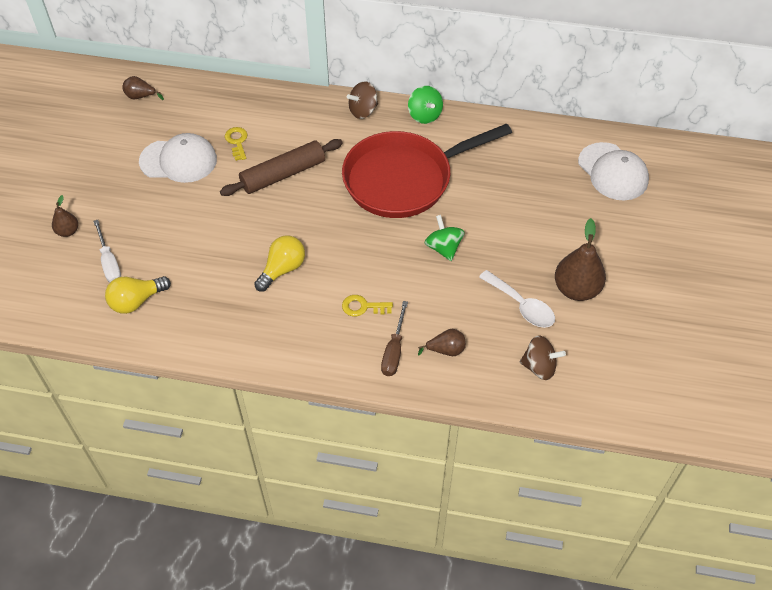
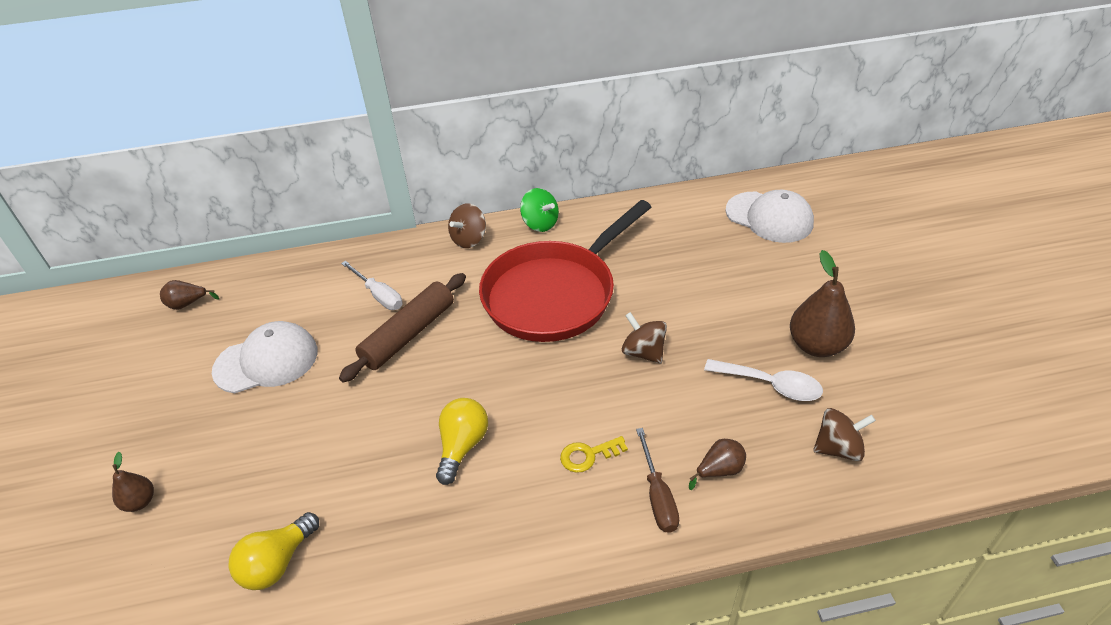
camera: 20 degrees left, 10 degrees down
white screwdriver [93,220,121,282] -> white screwdriver moved to [341,261,403,310]
yellow key [225,127,248,161] -> none
green spinning top [425,215,465,261] -> brown spinning top [622,312,667,364]

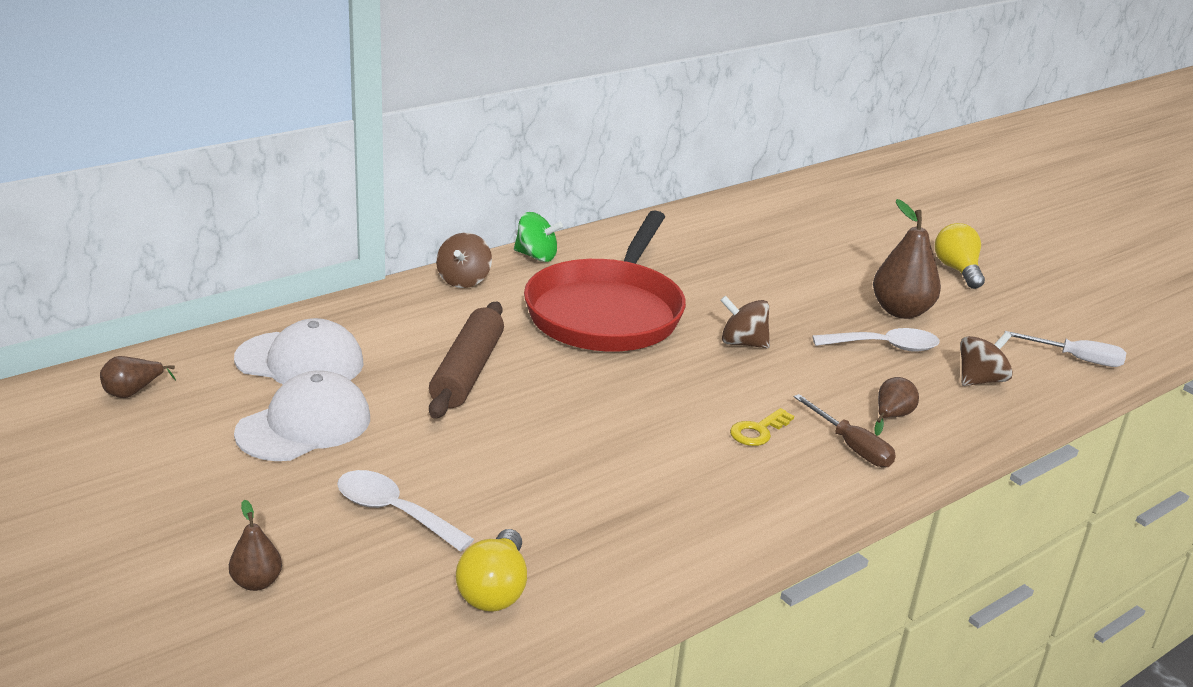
camera: 30 degrees left, 15 degrees down
white screwdriver [341,261,403,310] -> white screwdriver moved to [1005,331,1126,367]
yellow light bulb [436,398,488,485] -> yellow light bulb moved to [935,223,985,289]
white cap [726,190,814,243] -> white cap moved to [234,318,364,384]
none -> white spoon [337,470,474,552]

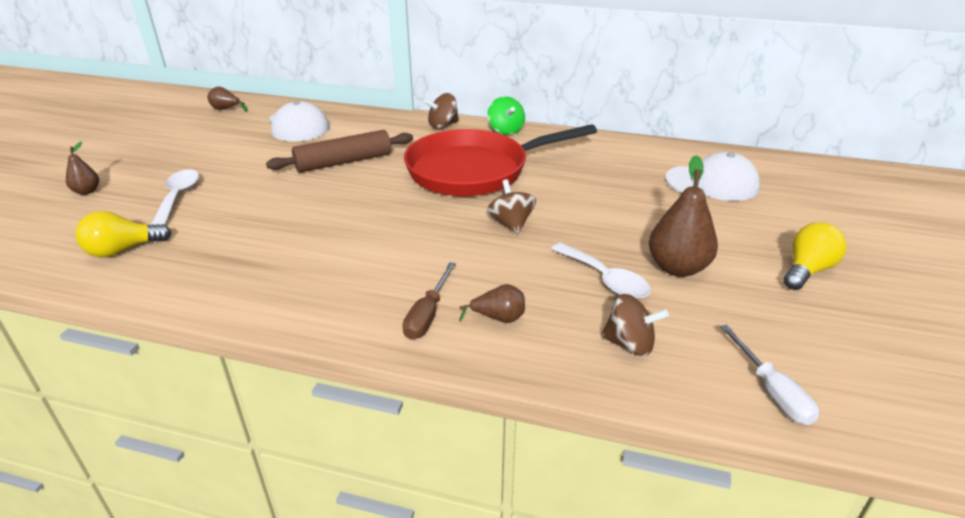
camera: 55 degrees right, 5 degrees up
white cap [234,370,370,461] -> white cap moved to [665,152,760,201]
yellow key [730,408,794,446] -> none

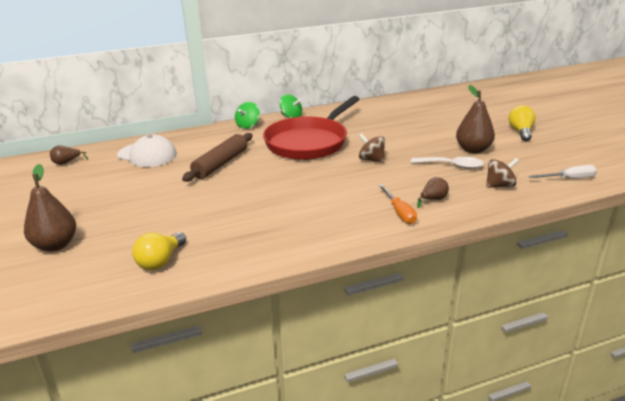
camera: 35 degrees left, 5 degrees down
brown pear [66,141,99,195] -> brown pear [24,164,76,252], size x1.87
white spoon [151,169,199,225] -> none
brown screwdriver [403,262,456,340] -> orange screwdriver [379,184,417,224]
brown spinning top [424,93,459,129] -> green spinning top [235,102,260,129]
white cap [665,152,760,201] -> none
white screwdriver [720,325,819,425] -> white screwdriver turned 45 degrees counterclockwise [529,165,597,179]

